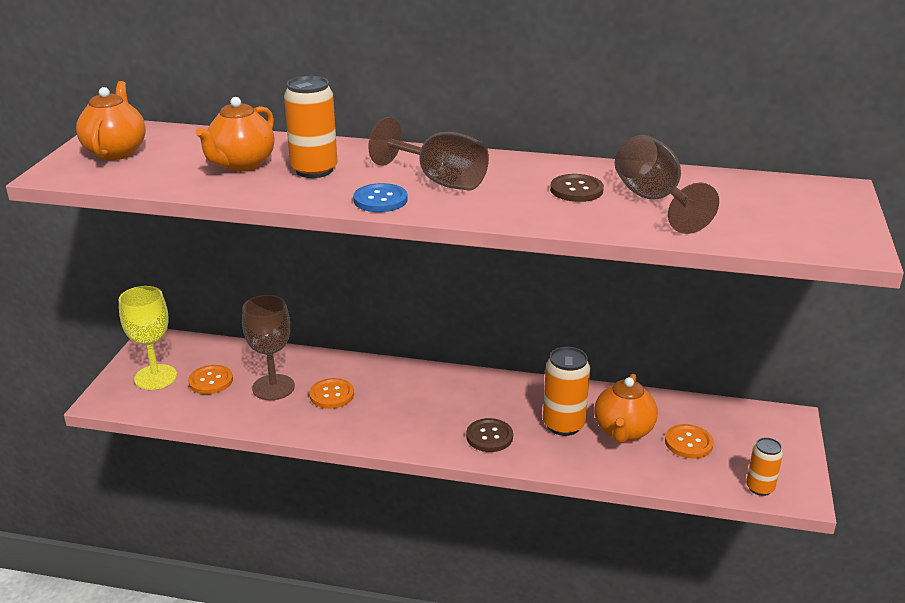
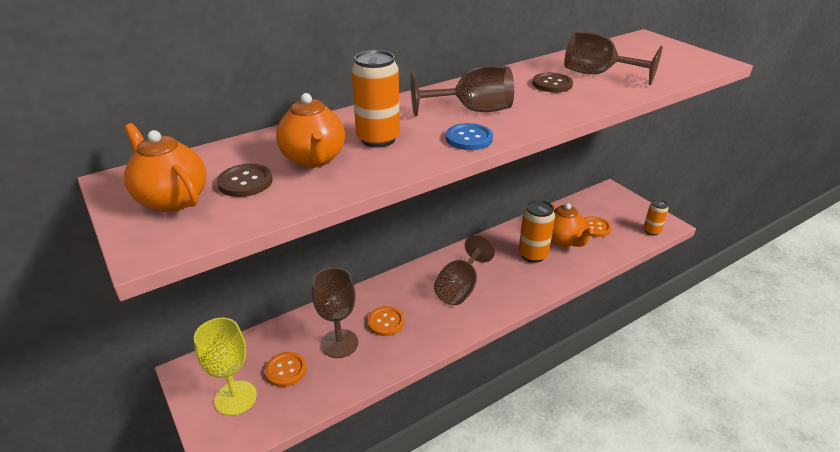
camera: 45 degrees left, 5 degrees up
brown button [466,418,513,452] -> brown button moved to [217,164,273,197]
none -> brown goblet [434,235,495,305]

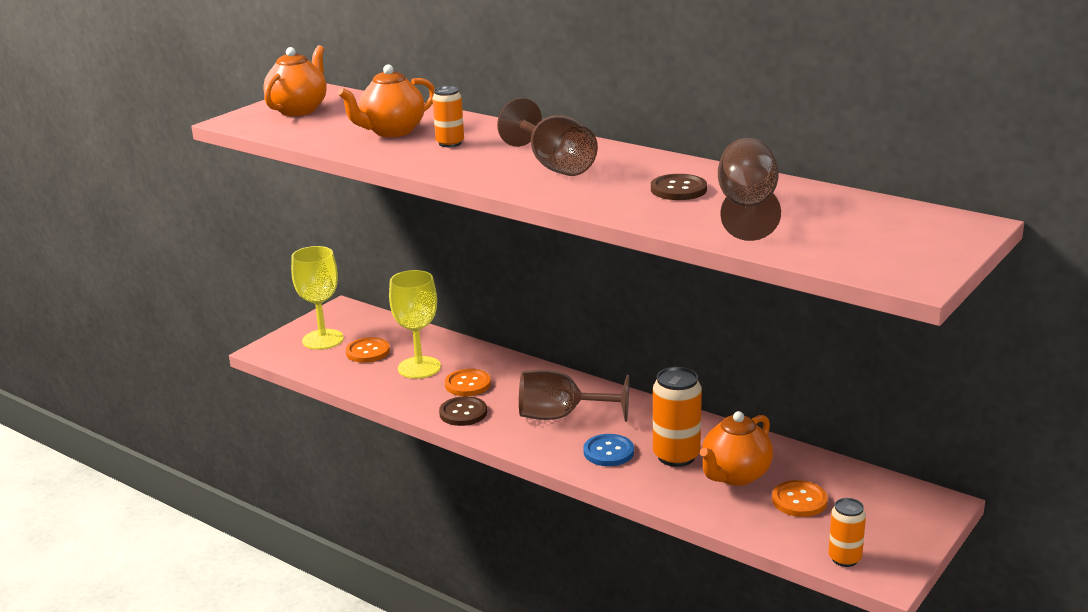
camera: 70 degrees right, 10 degrees down
brown button [217,164,273,197] -> brown button moved to [439,396,487,426]
brown goblet [312,267,358,358] -> yellow goblet [389,270,441,379]
orange can [351,50,400,148] -> orange can [432,86,464,147], size x0.61
blue button [446,123,493,150] -> blue button moved to [583,434,634,466]

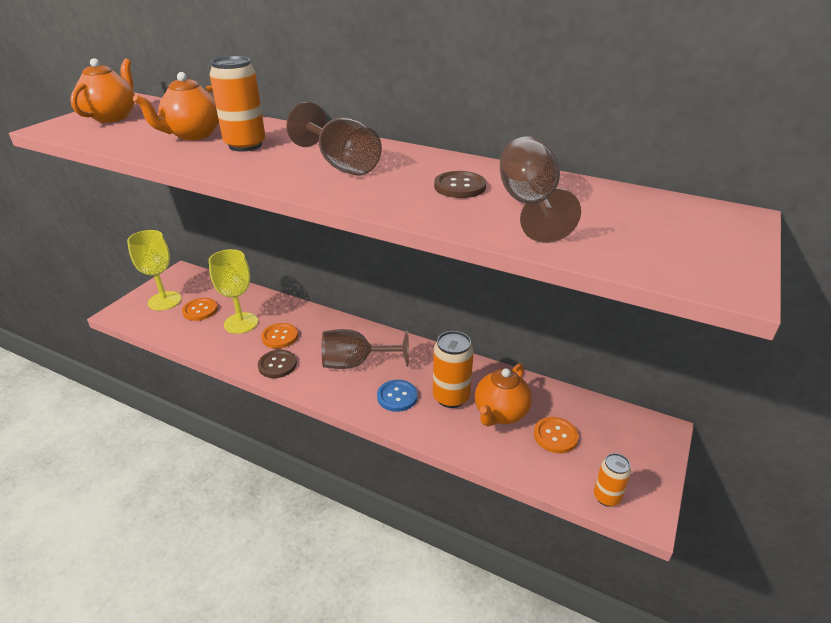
camera: 10 degrees left, 10 degrees up
orange can [432,86,464,147] -> orange can [210,56,266,152], size x1.63

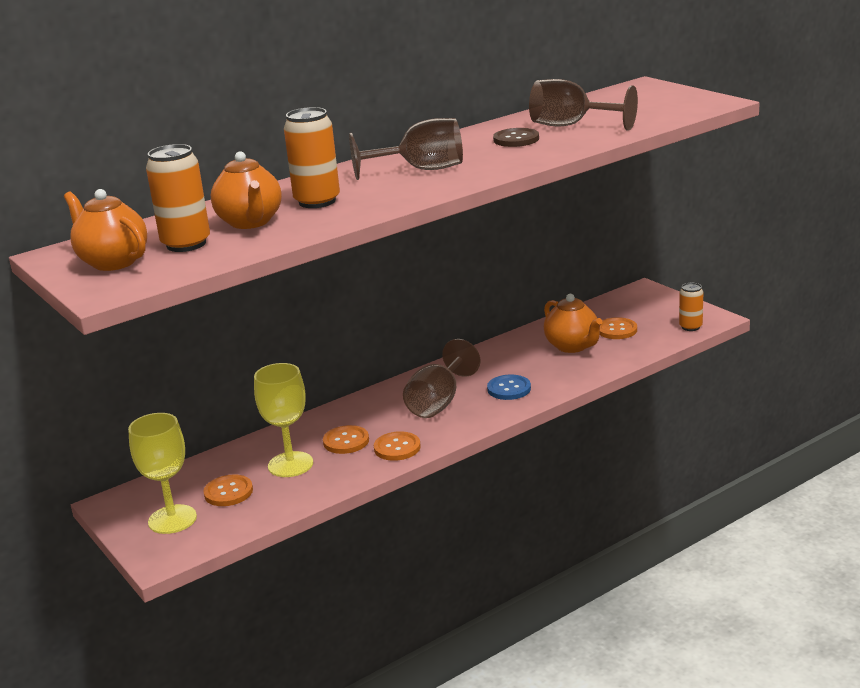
camera: 60 degrees left, 10 degrees down
brown button [258,350,297,378] -> orange button [374,431,421,461]
orange can [433,331,474,408] -> orange can moved to [146,144,210,252]

